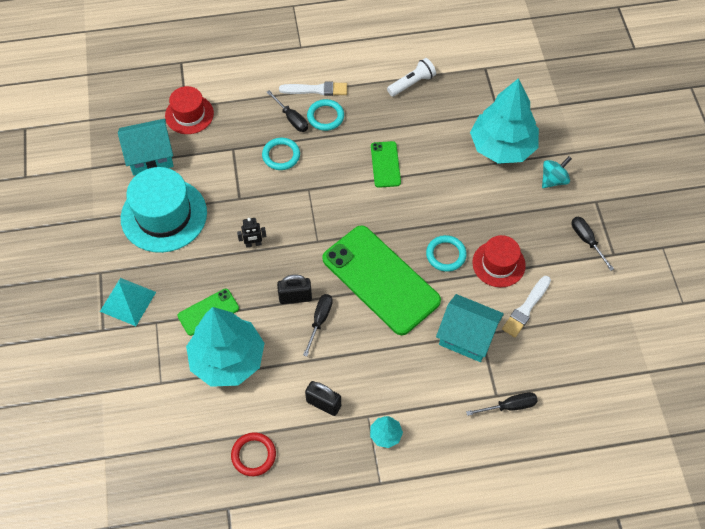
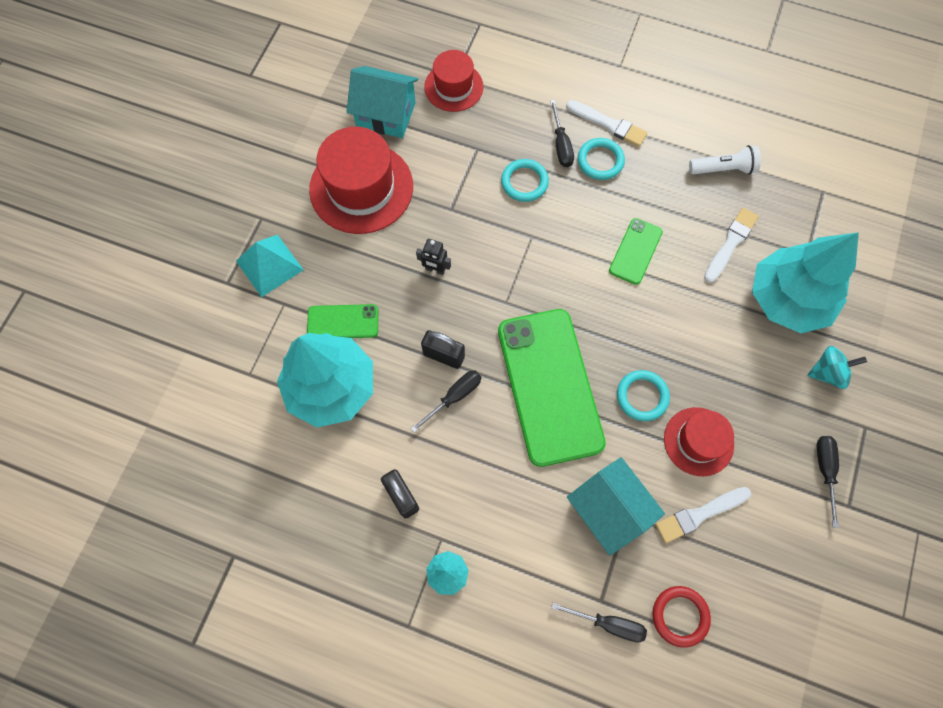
camera: 30 degrees right, 10 degrees up
turquoise hat [121,167,207,253] -> red hat [309,127,413,234]
red ring [231,432,276,476] -> red ring moved to [653,586,711,648]
none -> white brush [704,207,759,283]

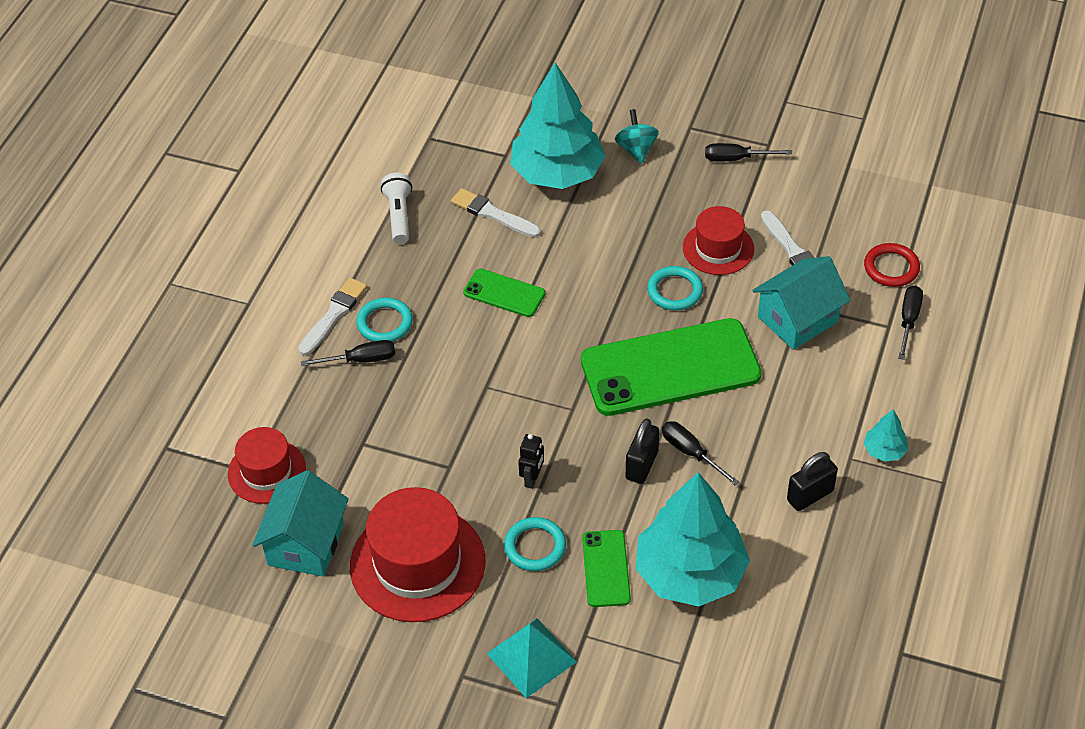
camera: 90 degrees left, 20 degrees down
turquoise ring [501,159,549,202] -> turquoise ring moved to [504,517,566,571]

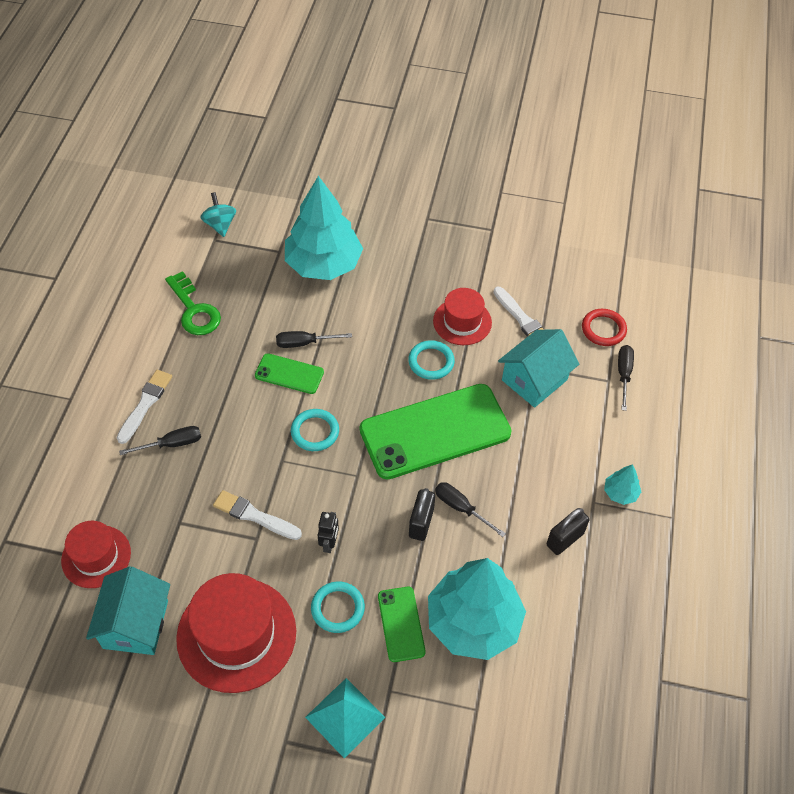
camera: 10 degrees left, 5 degrees up
turquoise ring [356,298,413,342] -> turquoise ring moved to [291,409,339,451]
white flashlight [381,172,412,244] -> green key [165,271,221,335]
white brush [451,188,541,238] -> white brush moved to [213,490,302,540]
turquoise spinning top [615,109,659,164] -> turquoise spinning top moved to [200,192,236,237]
black screwdriver [705,143,792,161] -> black screwdriver moved to [276,331,352,348]

